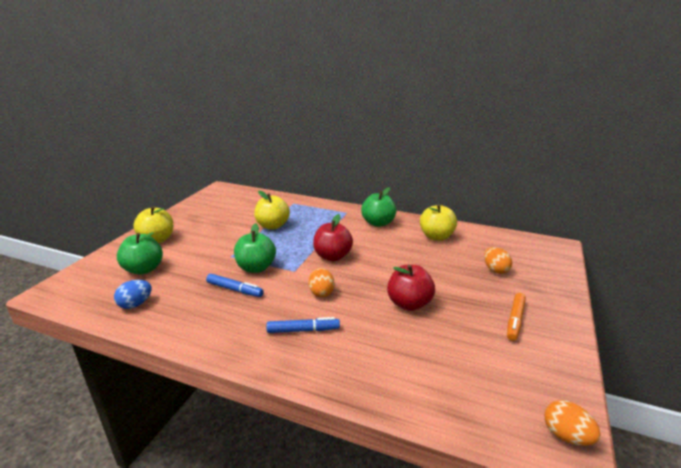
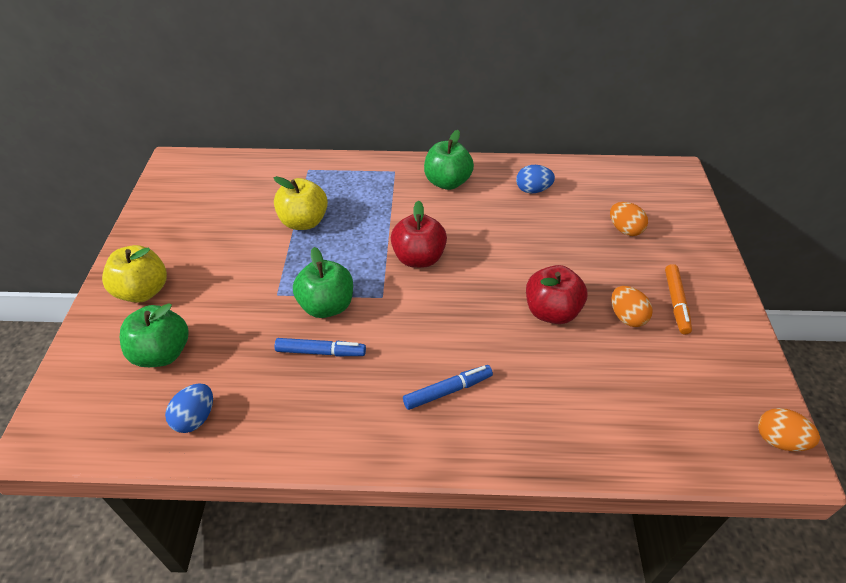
camera: 20 degrees left, 20 degrees up
orange egg [309,268,334,297] -> orange egg moved to [611,286,653,327]
yellow apple [420,204,457,241] -> blue egg [516,165,555,193]

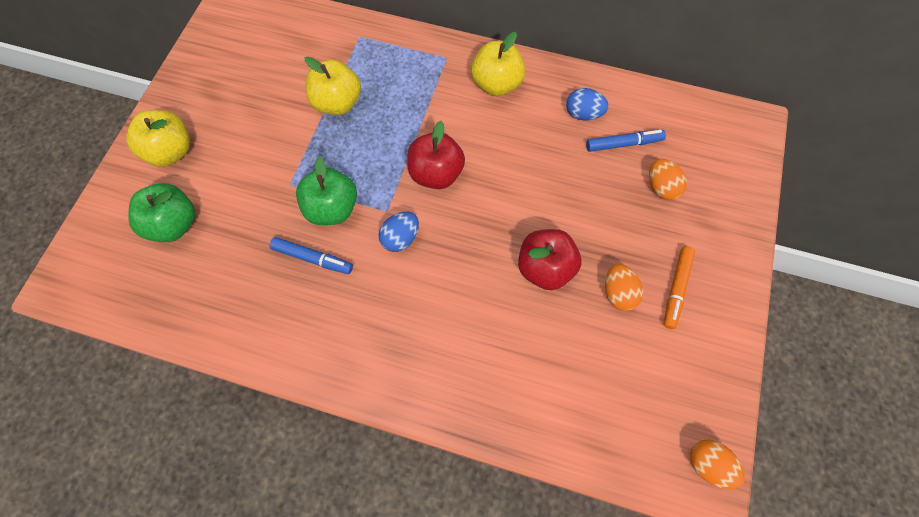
camera: 15 degrees right, 20 degrees up
blue egg [165,383,213,433] -> blue egg moved to [379,212,419,252]
blue marker [403,365,493,410] -> blue marker moved to [586,130,666,152]
green apple [424,130,474,190] -> yellow apple [471,32,525,96]

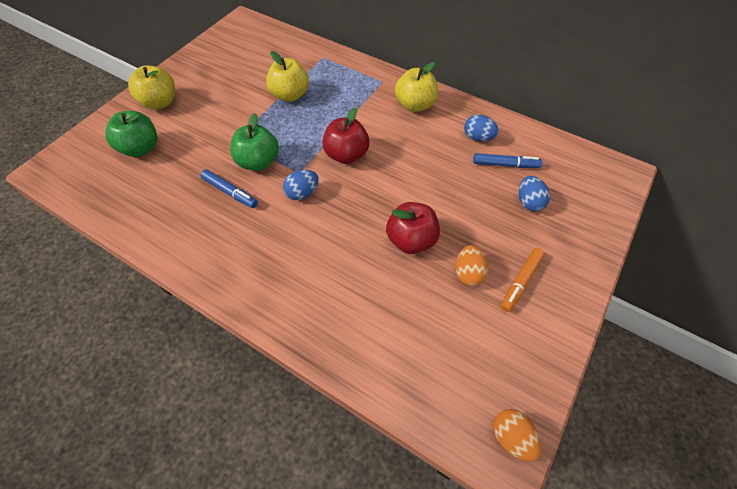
camera: 15 degrees right, 10 degrees down
orange egg [649,159,687,200] -> blue egg [519,176,550,211]

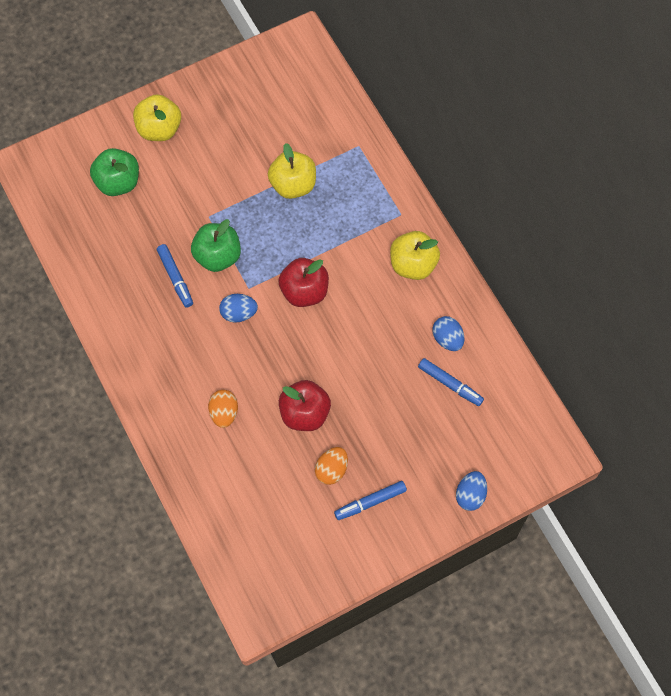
camera: 30 degrees right, 10 degrees up
orange egg [493,409,541,461] -> orange egg moved to [208,390,238,428]
orange marker [501,248,545,312] -> blue marker [334,481,407,520]
blue egg [519,176,550,211] -> blue egg moved to [456,471,487,511]

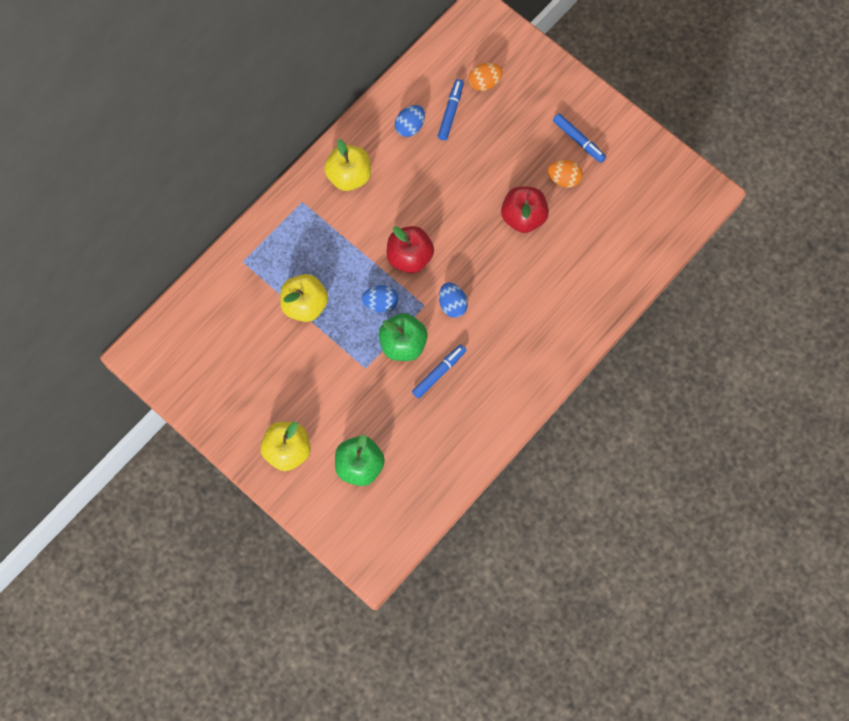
camera: 110 degrees left, 5 degrees up
orange egg [208,390,238,428] -> orange egg moved to [469,63,503,91]
blue egg [456,471,487,511] -> blue egg moved to [362,285,398,313]

